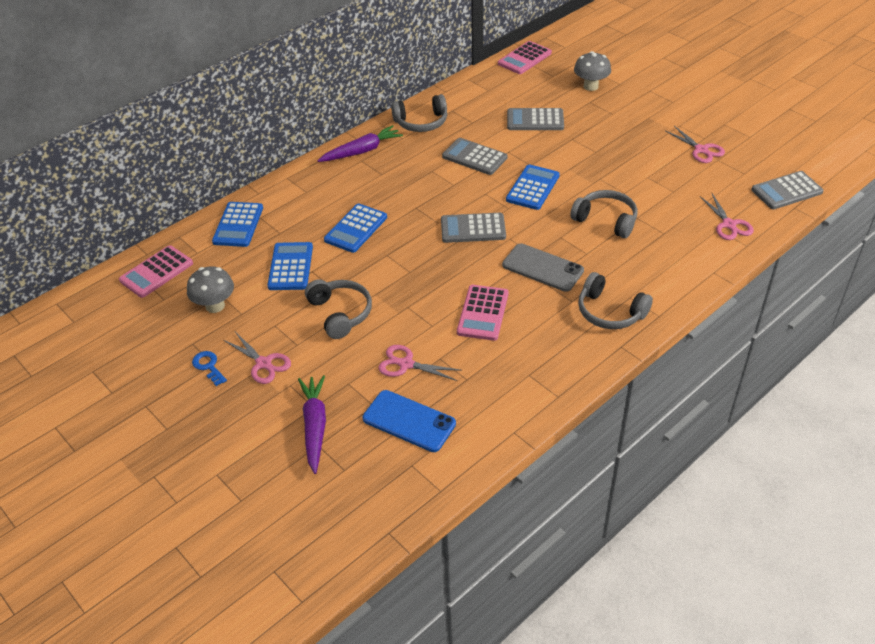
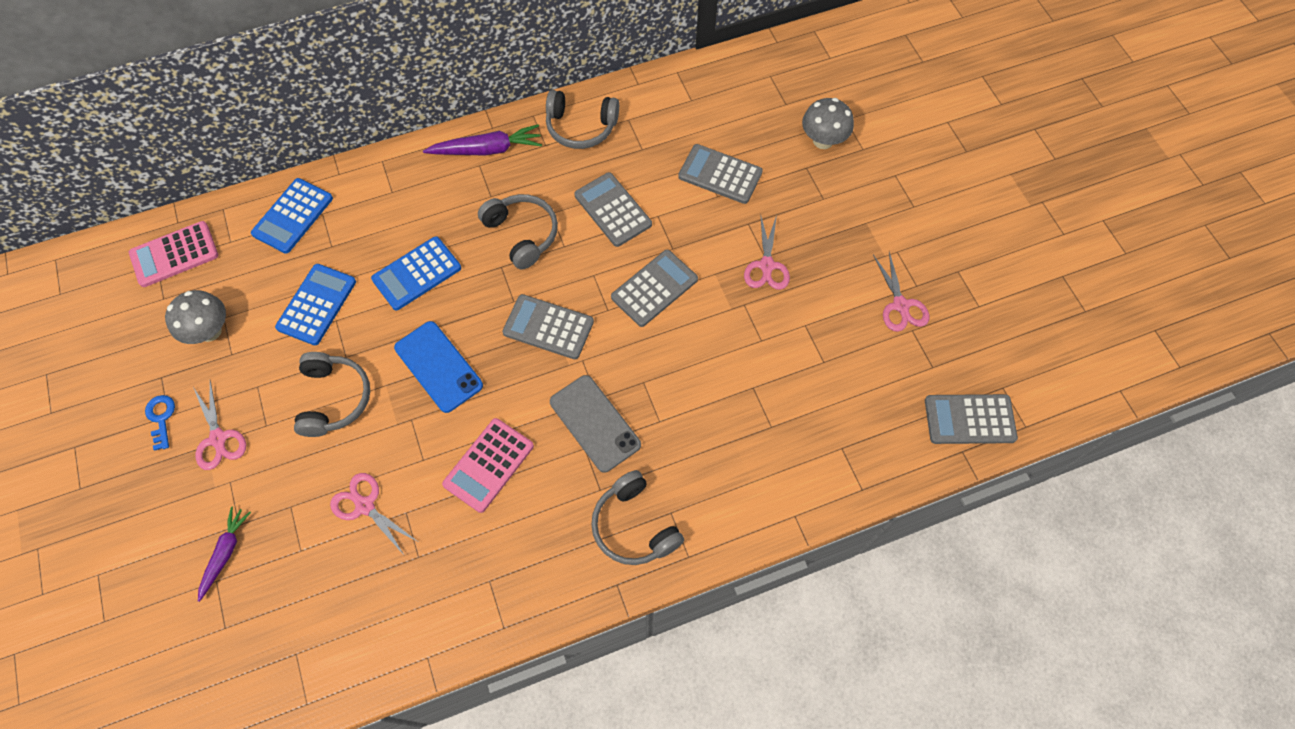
camera: 20 degrees right, 20 degrees up
purple carrot [298,375,326,474] -> purple carrot [198,507,251,602], size x0.66
blue phone [363,390,456,452] -> blue phone moved to [394,321,483,413]
pink calculator [498,41,552,74] -> none
blue calculator [506,164,560,210] -> grey calculator [611,250,698,327]
grey headphones [570,190,637,238] -> grey headphones moved to [478,194,558,270]
pink scissors [700,194,754,240] -> pink scissors moved to [744,213,790,290]

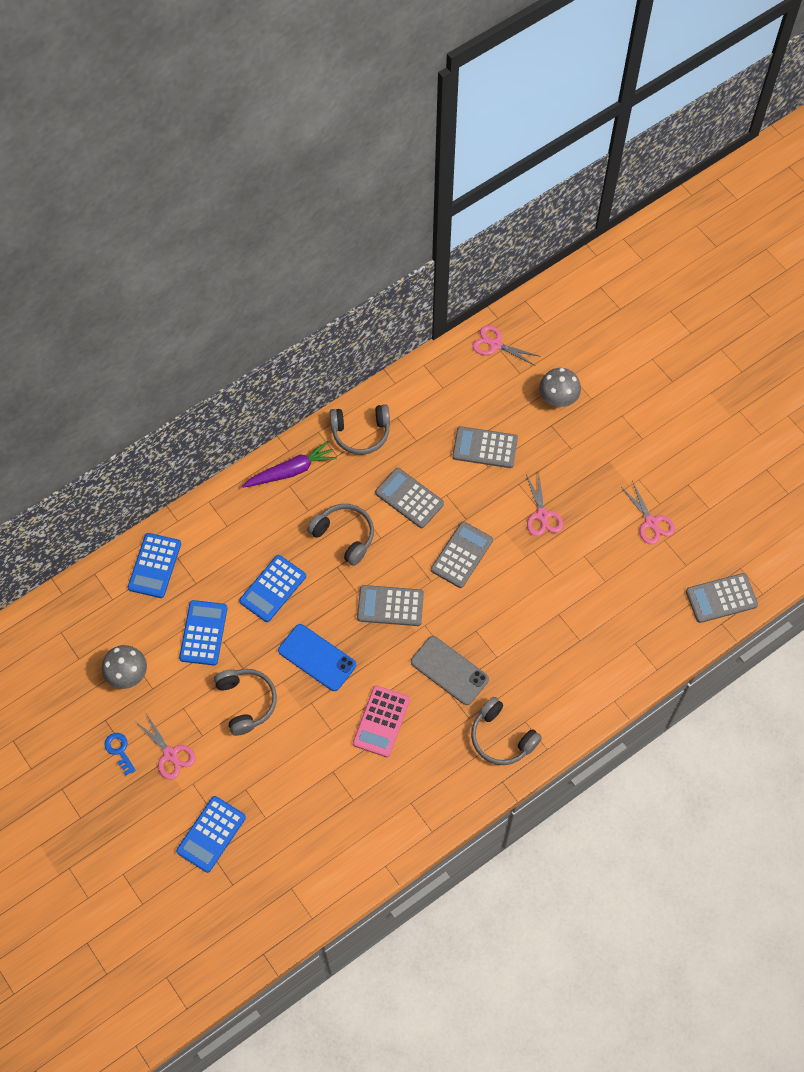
camera: 15 degrees left, 0 degrees up
pink calculator [129,221,219,287] -> none
purple carrot [198,507,251,602] -> blue calculator [176,796,246,873]
pink scissors [330,473,417,555] -> pink scissors moved to [473,325,539,366]

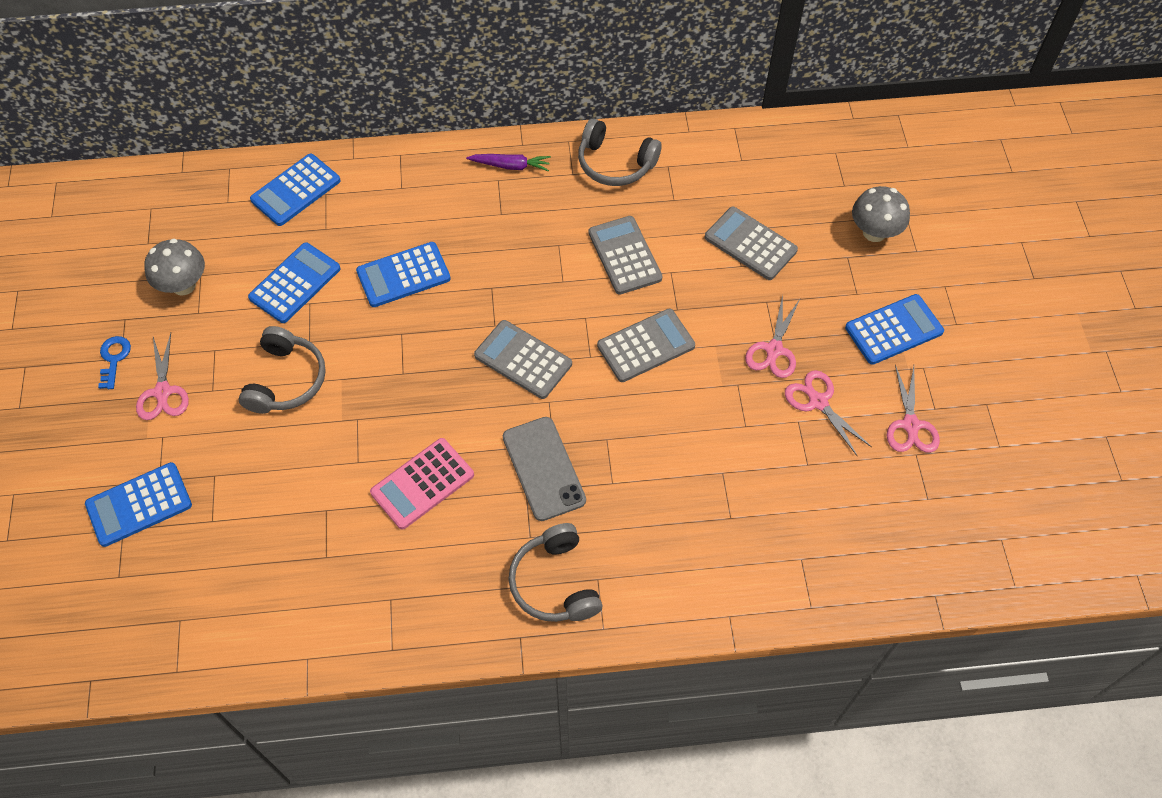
camera: 30 degrees right, 5 degrees down
purple carrot [242,441,337,488] -> purple carrot [466,154,551,172], size x0.66
blue phone [278,624,356,691] -> none
grey headphones [307,504,374,566] -> none
pink scissors [473,325,539,366] -> pink scissors moved to [785,370,872,456]
grey calculator [686,573,758,623] -> none
none -> blue calculator [845,294,944,365]

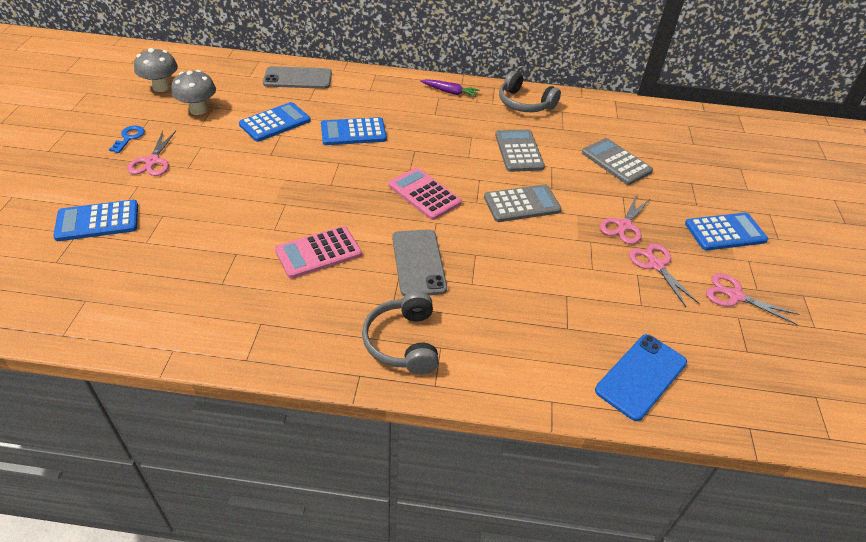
camera: 10 degrees right, 15 degrees down
grey headphones [239,326,326,414] -> none
blue calculator [250,154,341,226] -> grey phone [263,66,332,89]
grey calculator [474,320,572,399] -> pink calculator [388,167,462,220]
grey mushroom [852,186,910,242] -> grey mushroom moved to [134,48,178,92]
pink scissors [886,365,940,453] -> pink scissors turned 105 degrees clockwise [706,273,800,325]
none -> blue phone [595,334,687,421]

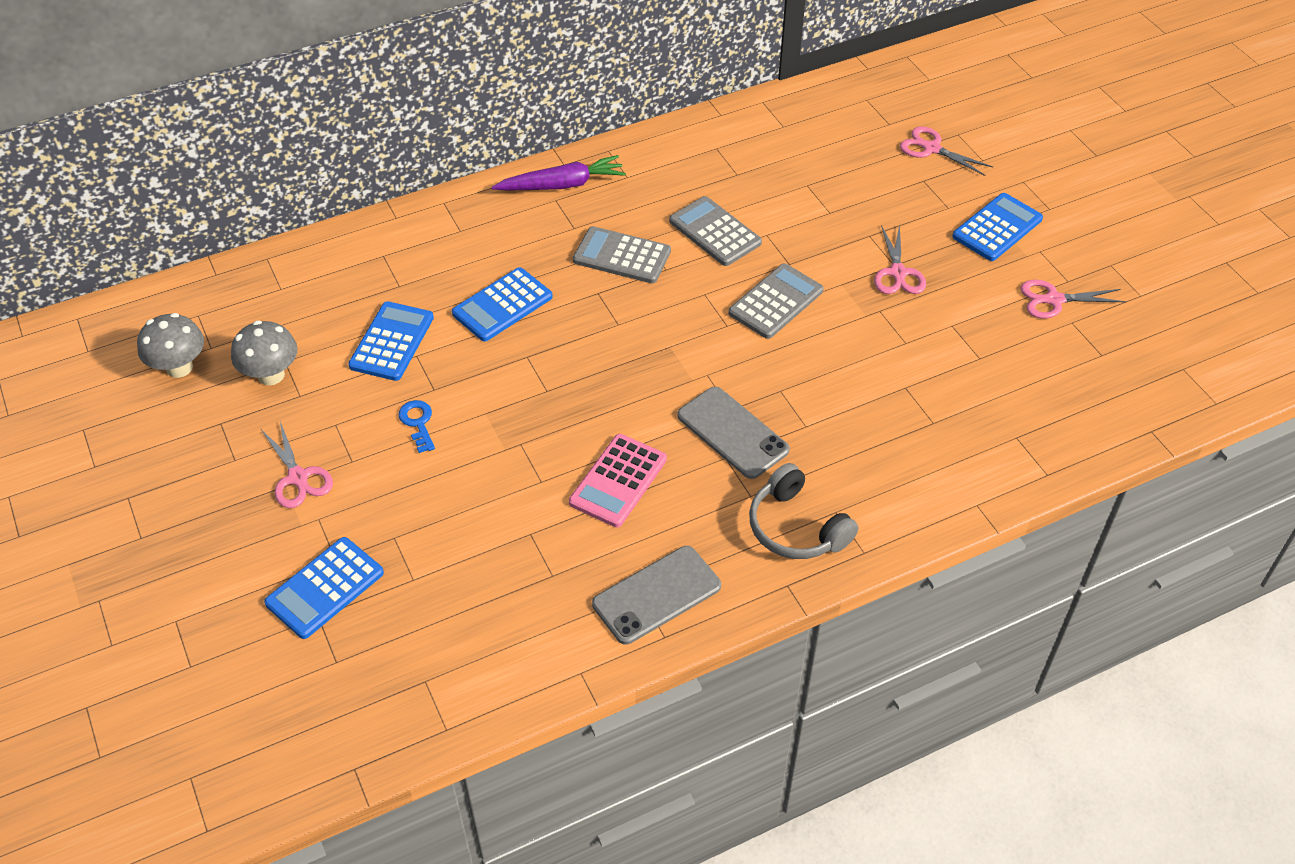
camera: 30 degrees left, 5 degrees up
blue key [109,126,145,153] -> blue key moved to [398,400,435,453]
grey phone [263,66,332,89] -> grey phone moved to [592,546,721,644]
pink calculator [388,167,462,220] -> none
purple carrot [420,79,479,97] -> purple carrot [492,155,626,191], size x1.50
grey headphones [499,71,561,112] -> none
grey calculator [582,138,653,185] -> grey calculator moved to [573,226,671,283]
blue phone [595,334,687,421] -> none
pink scissors [629,243,700,307] -> pink scissors moved to [900,126,993,176]

